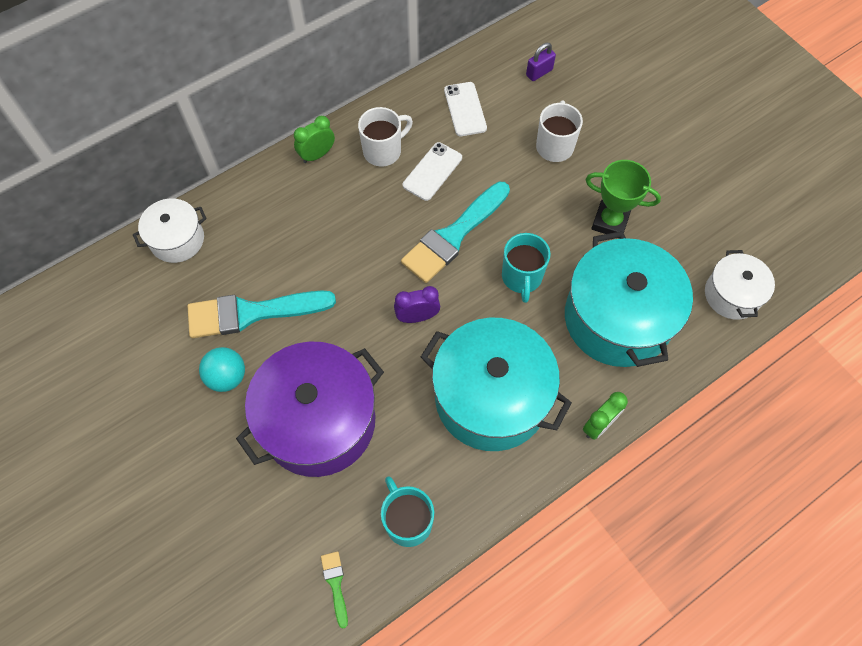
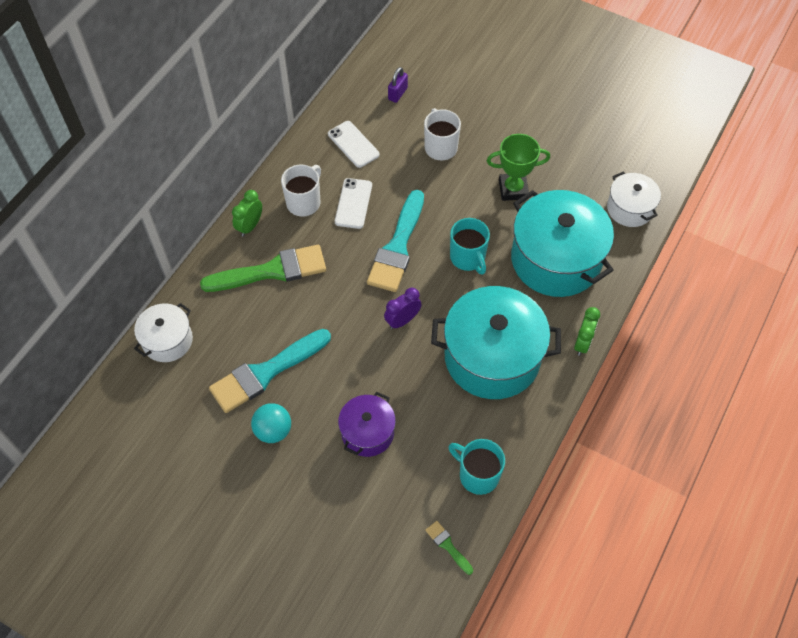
camera: 25 degrees left, 5 degrees down
purple pot [236,342,384,477] -> purple pot [338,392,396,457], size x0.53
none -> green brush [200,245,326,292]

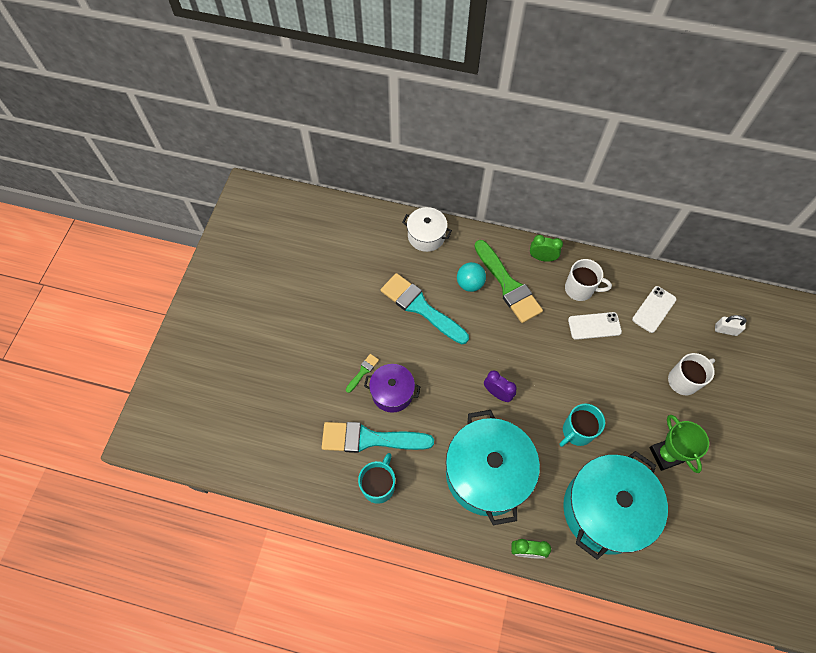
camera: 75 degrees right, 5 degrees up
turquoise ball [251,403,291,443] -> turquoise ball moved to [457,262,486,292]
turquoise brush [367,190,424,292] -> turquoise brush moved to [322,422,434,453]
purple padlock [388,67,408,103] -> white padlock [715,315,747,336]
green brush [425,521,473,575] -> green brush moved to [346,354,379,393]
white pot [607,172,661,227] -> none

